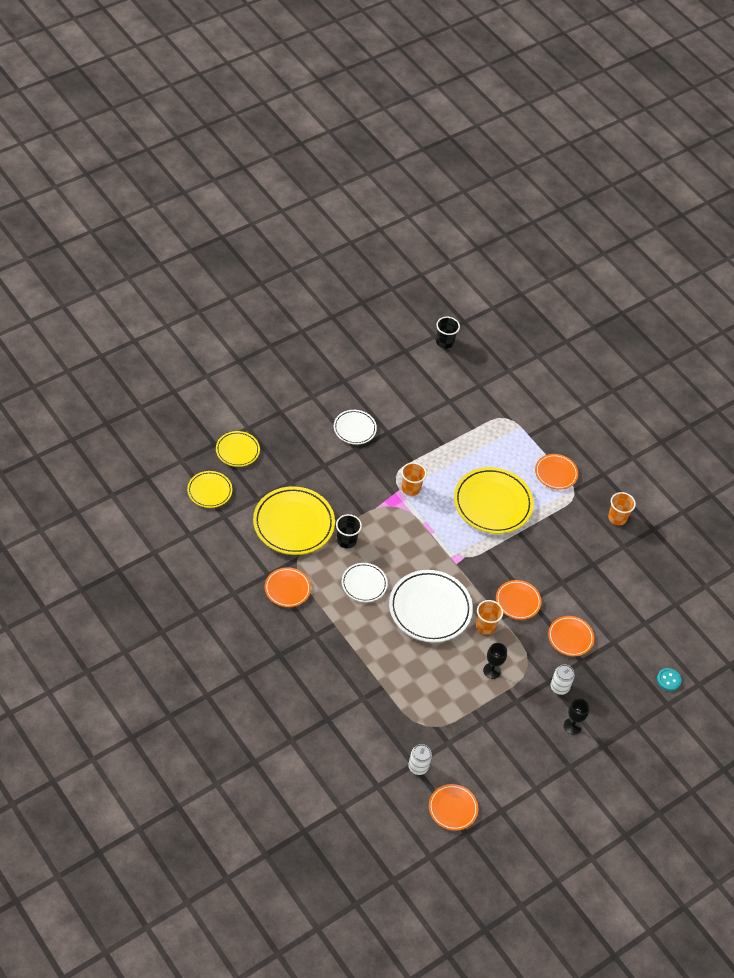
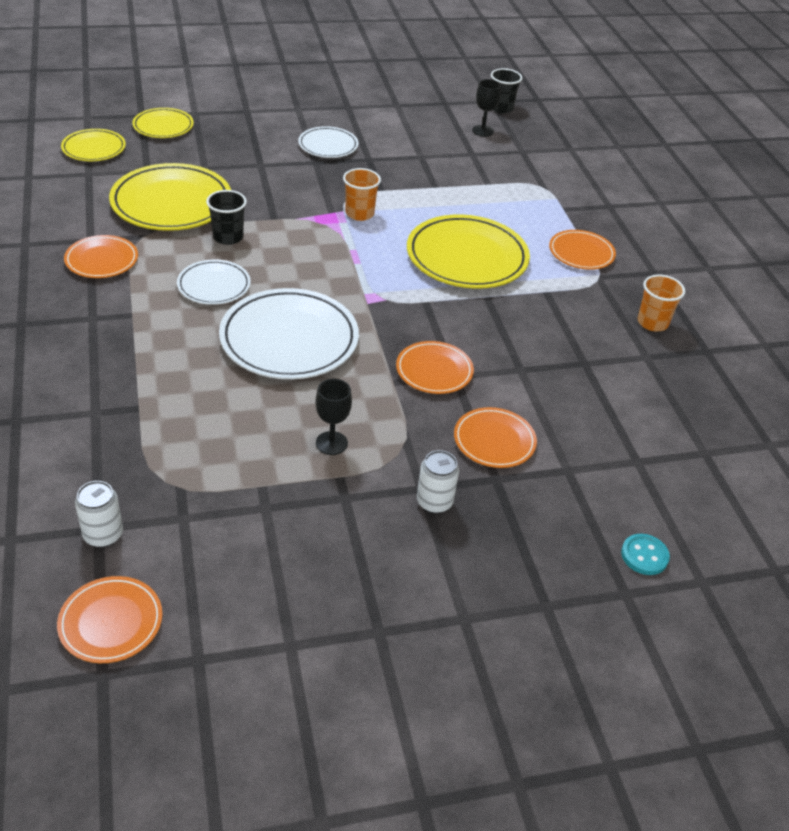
camera: 25 degrees right, 10 degrees down
orange cup [476,600,503,634] -> none
black goblet [564,699,590,735] -> black goblet moved to [472,79,501,137]

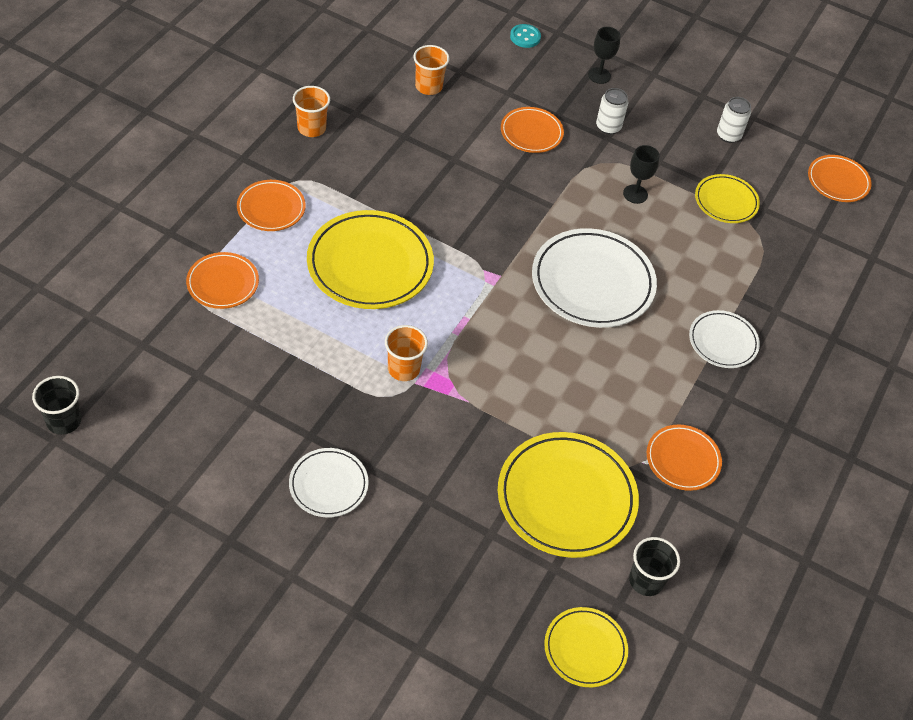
camera: 140 degrees left, 10 degrees up
white can [75,481,123,547] -> white can moved to [717,97,751,143]
yellow plate [132,108,194,138] -> yellow plate moved to [695,174,760,223]
white plate [177,260,251,305] -> white plate moved to [689,310,760,368]
black cup [206,190,247,245] -> black cup moved to [629,537,680,596]
orange plate [396,341,474,394] -> orange plate moved to [186,252,259,309]
black goblet [472,79,501,137] -> black goblet moved to [588,27,621,84]
none -> orange cup [414,45,450,95]

